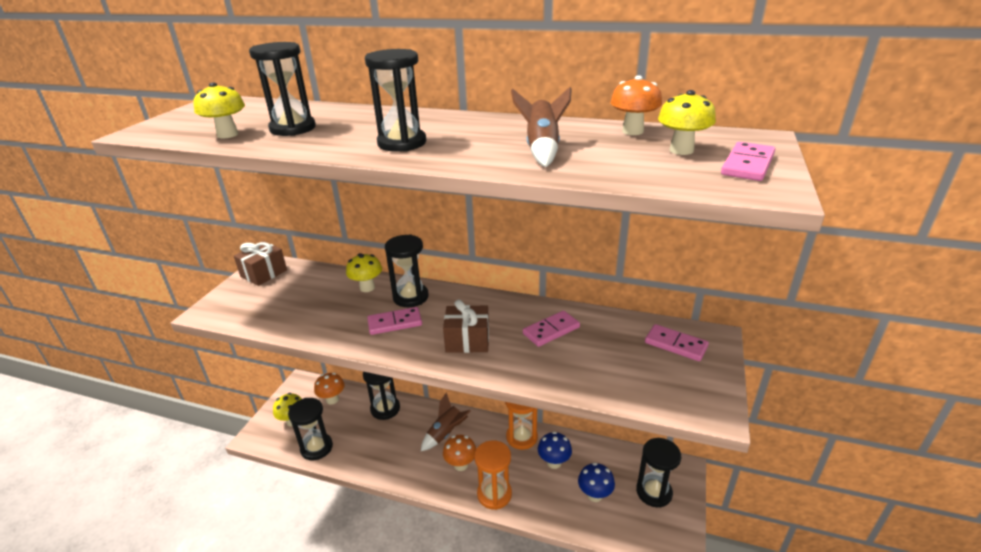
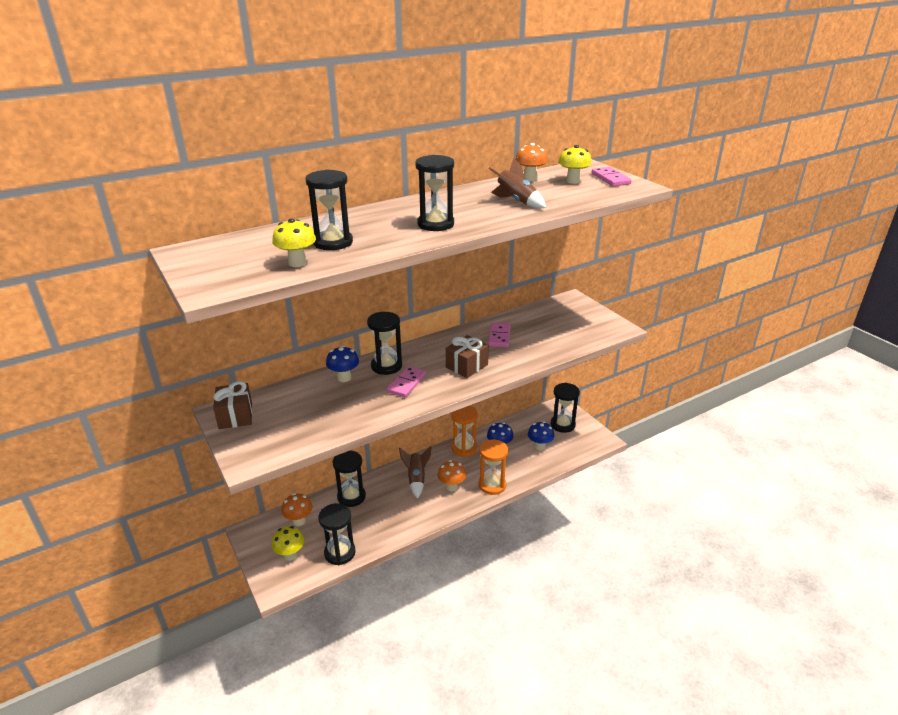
camera: 50 degrees left, 0 degrees up
yellow mushroom [346,253,382,292] -> blue mushroom [326,346,359,382]
pink domino [645,324,709,361] -> none

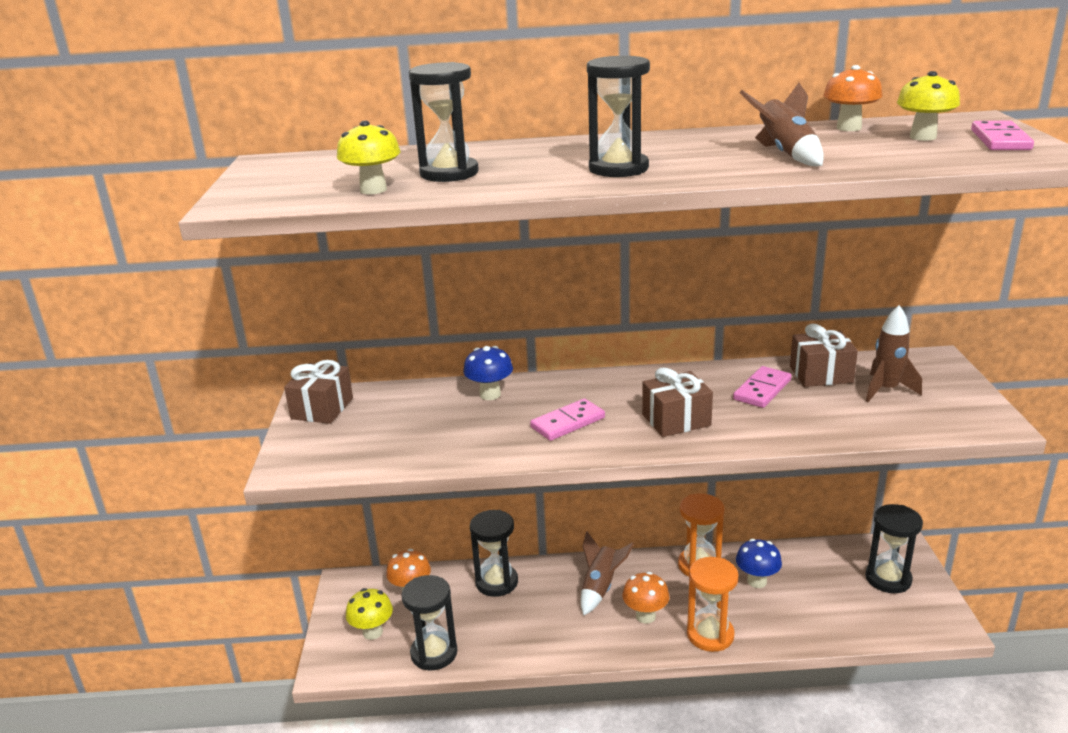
camera: 30 degrees right, 5 degrees down
black hourglass [367,312,402,375] -> none
blue mushroom [528,421,555,451] -> none
none -> brown gift [790,323,858,387]
none -> brown rocket [866,305,922,402]

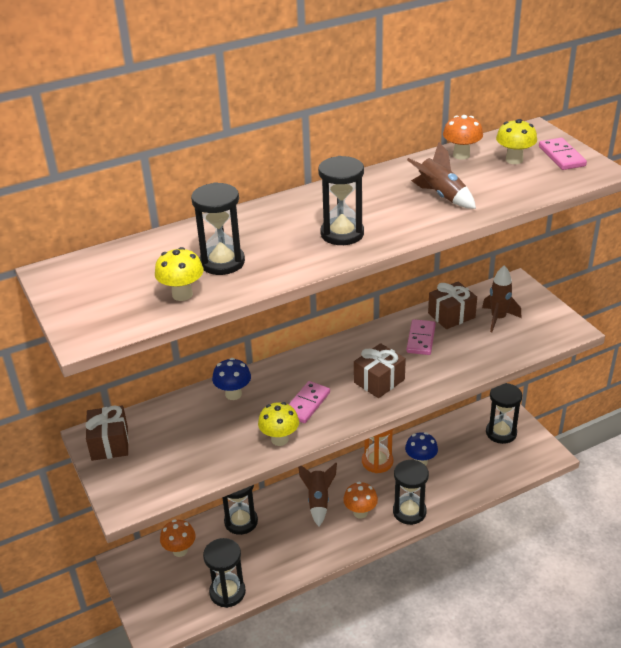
camera: 25 degrees left, 10 degrees up
yellow mushroom [346,588,393,640] -> yellow mushroom moved to [258,402,299,446]
orange hourglass [687,557,739,652] -> black hourglass [393,459,429,525]

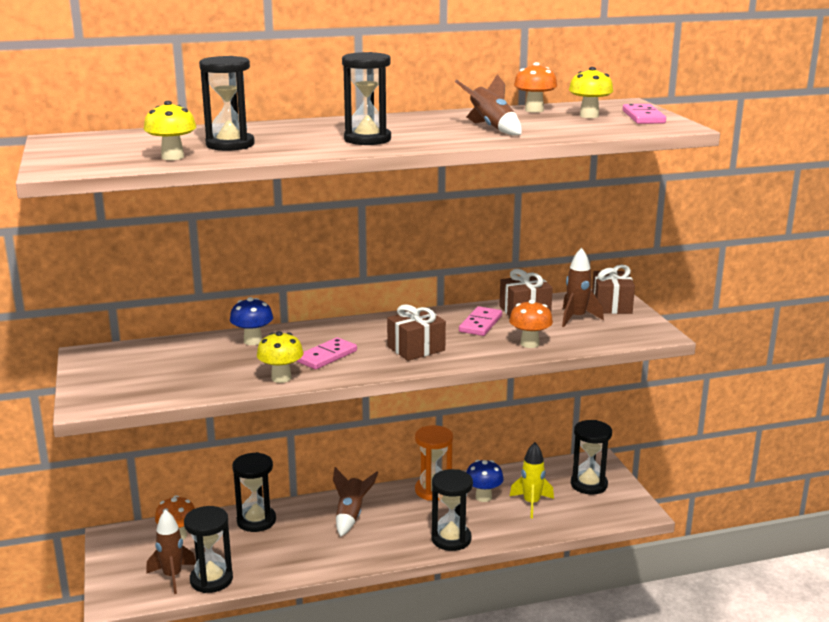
camera: 10 degrees right, 15 degrees down
brown gift [85,405,129,461] -> brown gift moved to [592,265,635,314]
orange mushroom [343,482,378,519] -> orange mushroom moved to [509,300,553,348]
none -> brown rocket [146,510,196,594]
none -> yellow rocket [510,442,554,518]

